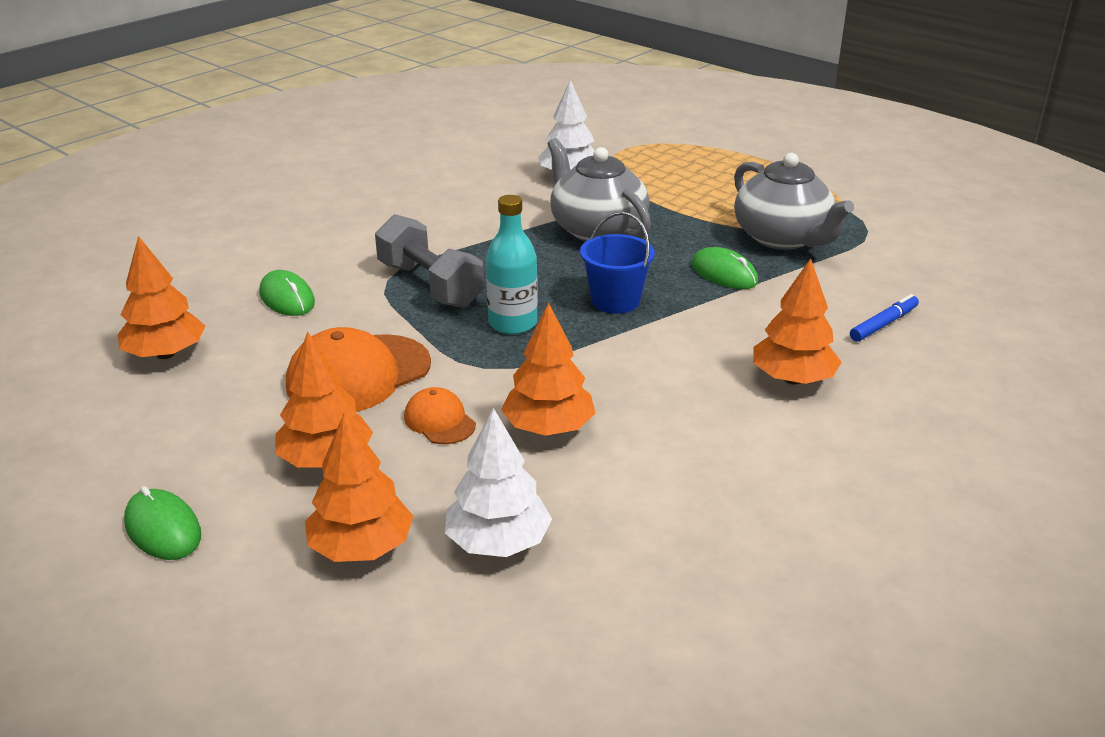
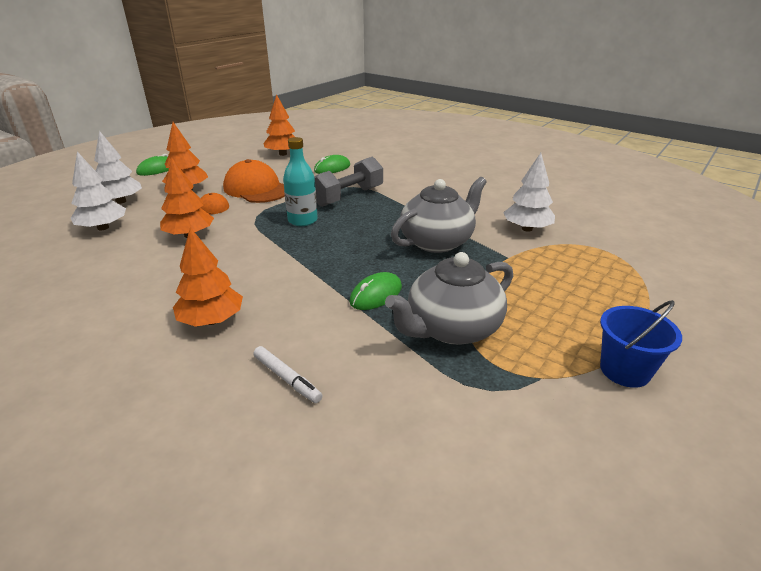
camera: 85 degrees right, 0 degrees up
orange tree [305,413,414,562] -> white tree [94,131,142,204]
blue bucket [580,212,655,314] -> blue bucket moved to [600,300,682,388]
blue marker [850,294,919,342] -> white marker [253,346,323,403]

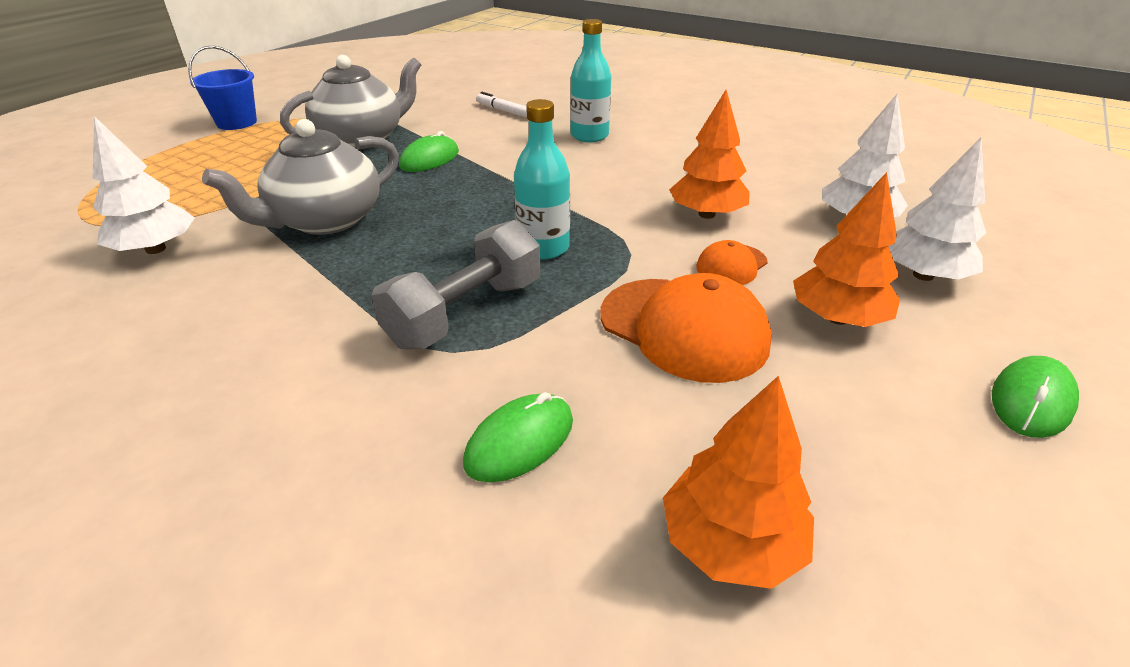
camera: 175 degrees right, 5 degrees up
orange tree [173,227,243,327] -> turquoise bottle [570,19,611,142]

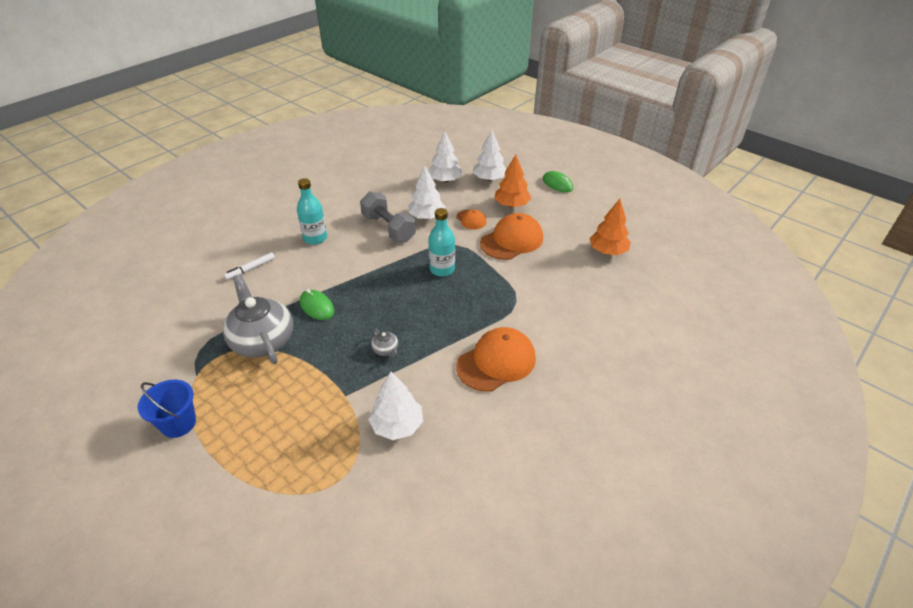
camera: 80 degrees left, 5 degrees up
grey teapot [202,119,399,235] -> grey teapot [371,328,399,357], size x0.41
grey dumbbell [371,220,540,349] -> grey dumbbell moved to [360,191,416,242]
green mouse [463,392,573,483] -> none
orange tree [669,90,750,219] -> white tree [408,165,445,219]
none -> orange cap [456,327,536,392]

